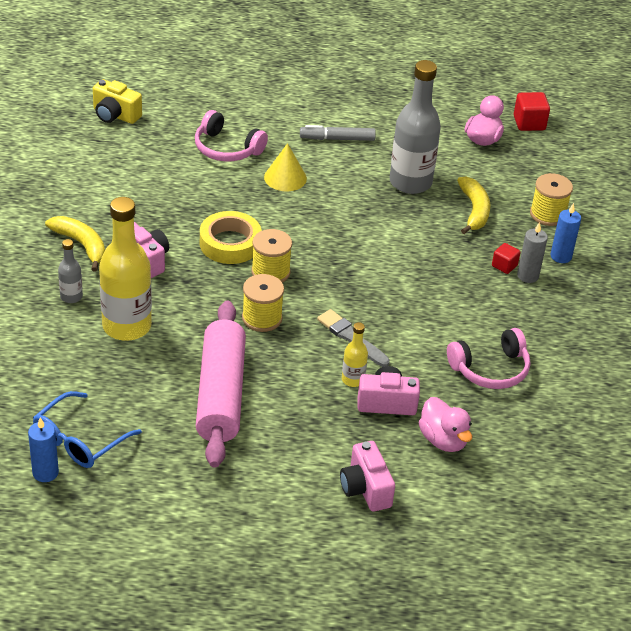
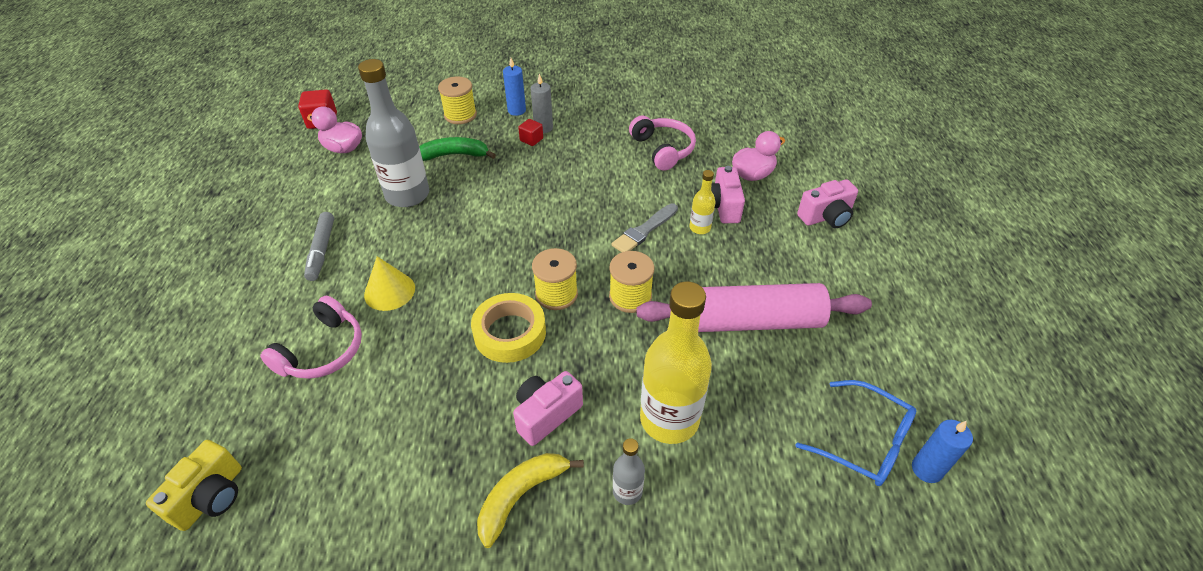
camera: 90 degrees left, 5 degrees up
yellow banana [457,177,491,234] -> green banana [419,137,496,161]

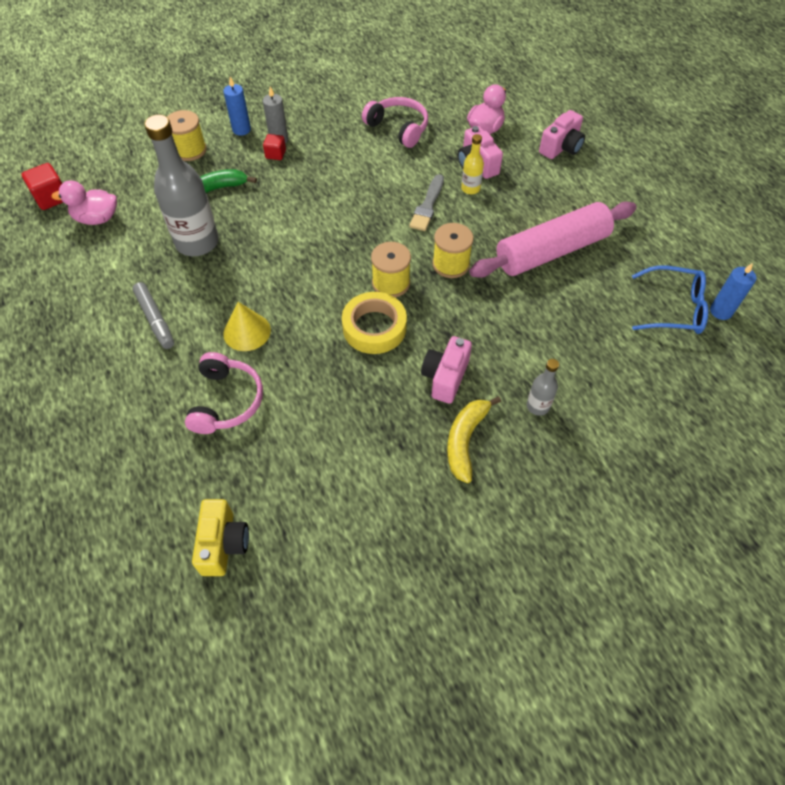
camera: 25 degrees left, 10 degrees up
yellow bottle [640,282,712,444] -> none

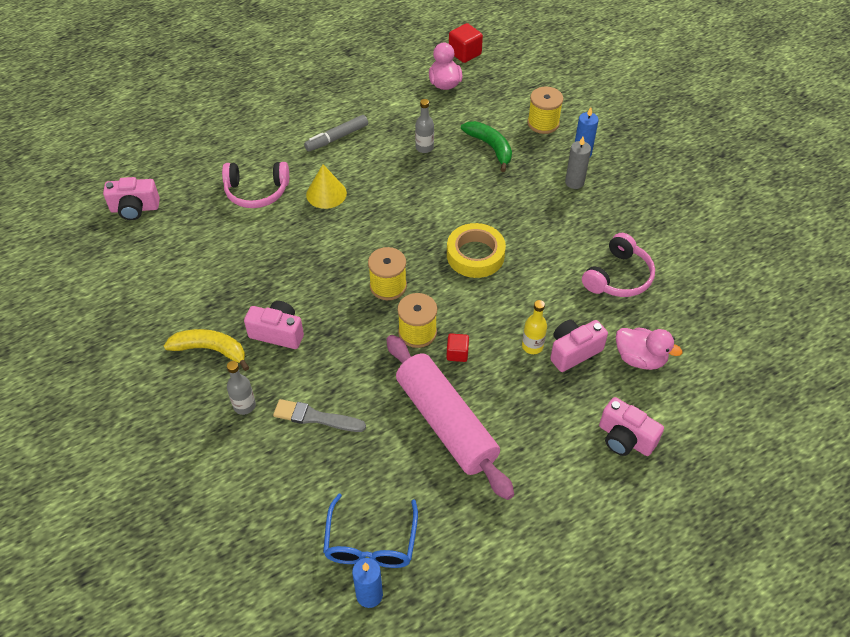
camera: 85 degrees right, 5 degrees down
grey bottle [144,115,219,256] -> grey bottle [415,99,434,153], size x0.46
yellow camera [192,499,249,576] -> pink camera [103,177,160,220]
red cube [263,134,286,160] -> red cube moved to [446,334,469,362]
yellow tape [342,292,407,354] -> yellow tape moved to [447,223,506,278]
grey brush [409,174,444,231] -> grey brush moved to [273,399,366,432]

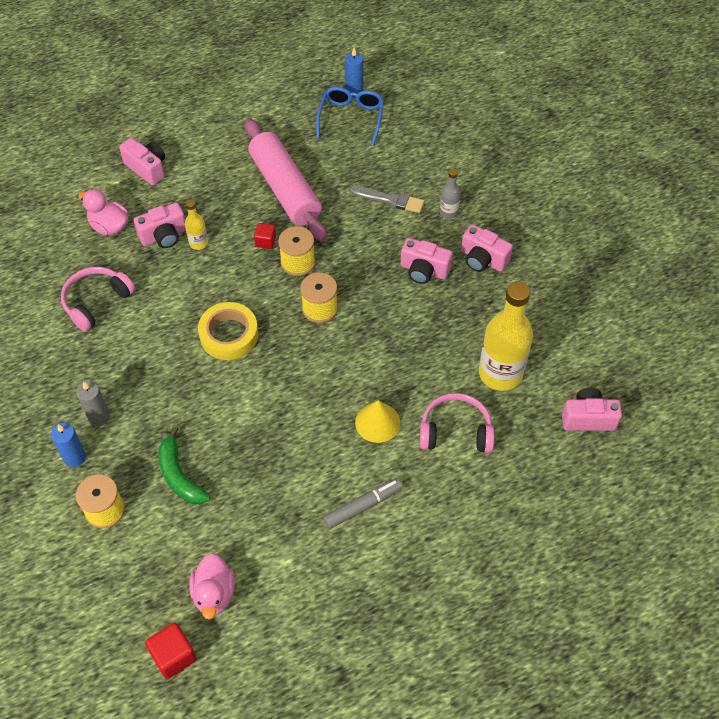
camera: 175 degrees left, 5 degrees up
yellow banana [164,329,249,371] -> pink camera [461,224,513,272]
grey bottle [415,99,434,153] -> none
none -> yellow bottle [479,281,533,391]

